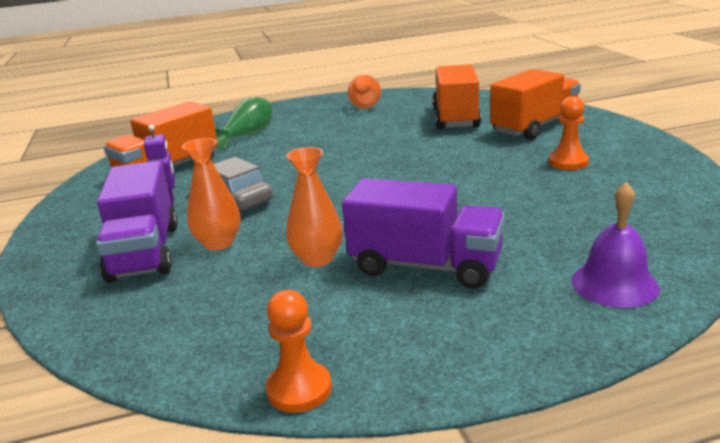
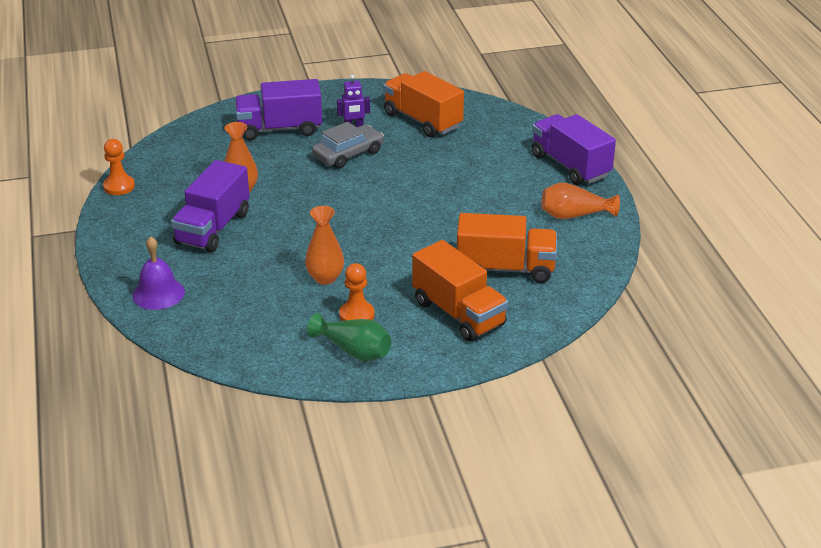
camera: 90 degrees right, 10 degrees up
orange vase [182,138,241,250] -> orange vase moved to [305,206,344,285]
green vase [215,97,272,149] -> green vase moved to [307,313,391,362]
none -> purple truck [532,114,616,185]

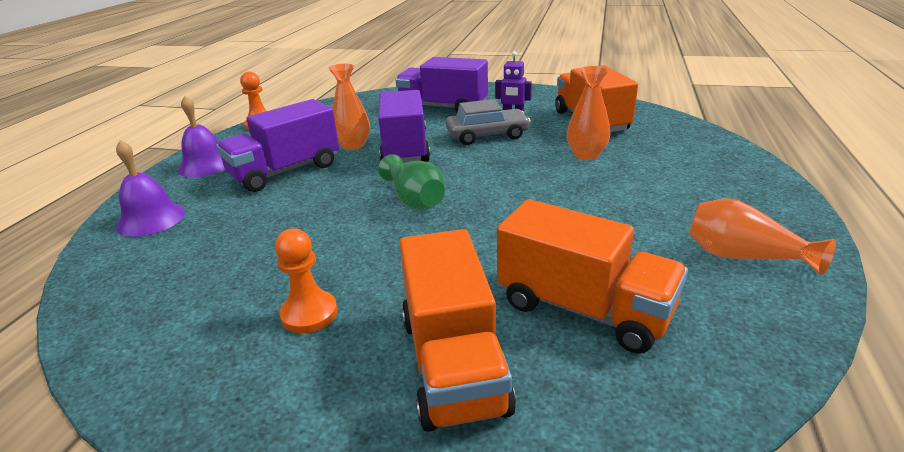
camera: 30 degrees right, 5 degrees down
orange vase [305,206,344,285] -> orange vase moved to [567,66,610,160]
green vase [307,313,391,362] -> green vase moved to [378,154,445,211]
purple truck [532,114,616,185] -> purple truck moved to [378,90,430,163]
none -> purple bell [178,96,225,177]

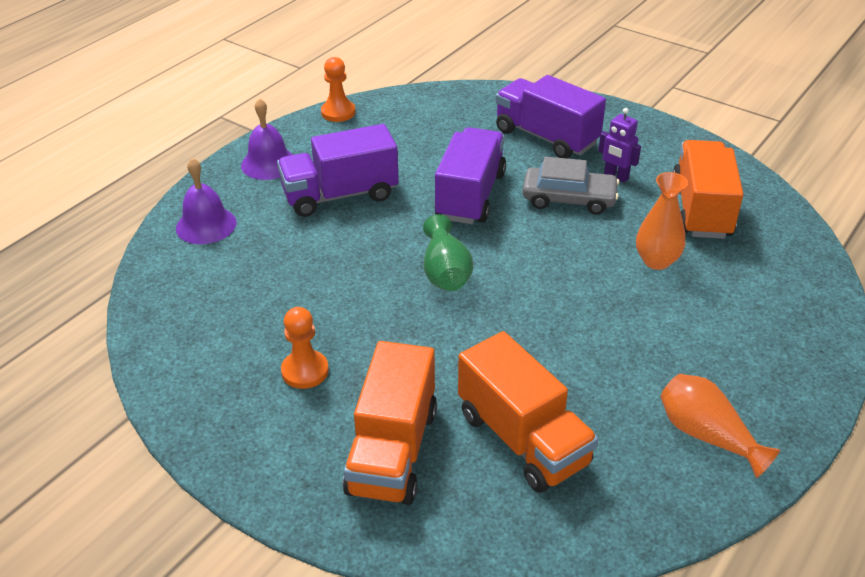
camera: 20 degrees right, 10 degrees up
orange vase [328,64,370,150] -> none

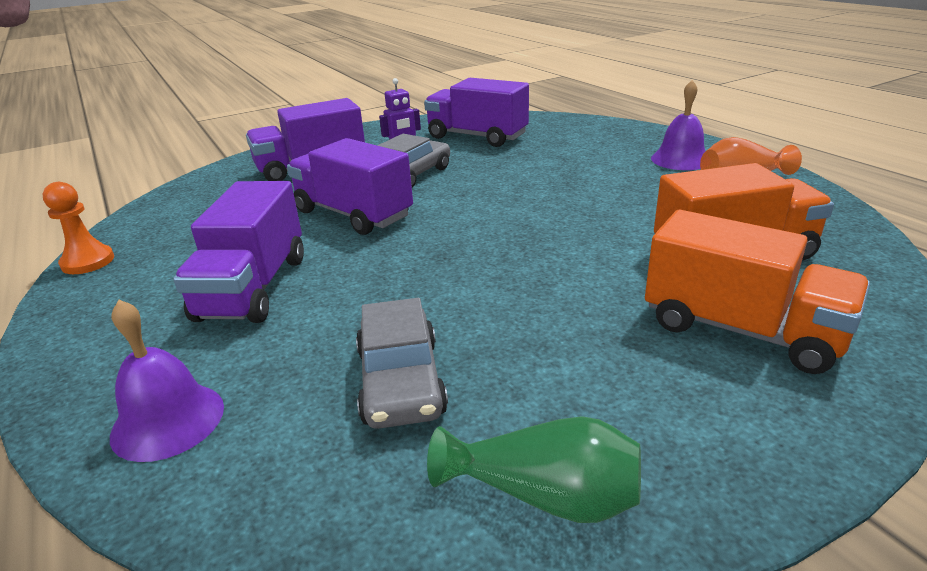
camera: 65 degrees left, 10 degrees down
purple bell [241,98,293,180] -> purple bell moved to [651,80,705,170]
orange pawn [281,307,329,389] -> none
green vase [423,214,473,291] -> green vase moved to [427,416,641,523]
orange vase [636,172,688,270] -> none
orange truck [673,140,744,239] -> purple truck [424,78,529,147]
none -> grey car [356,298,448,429]

